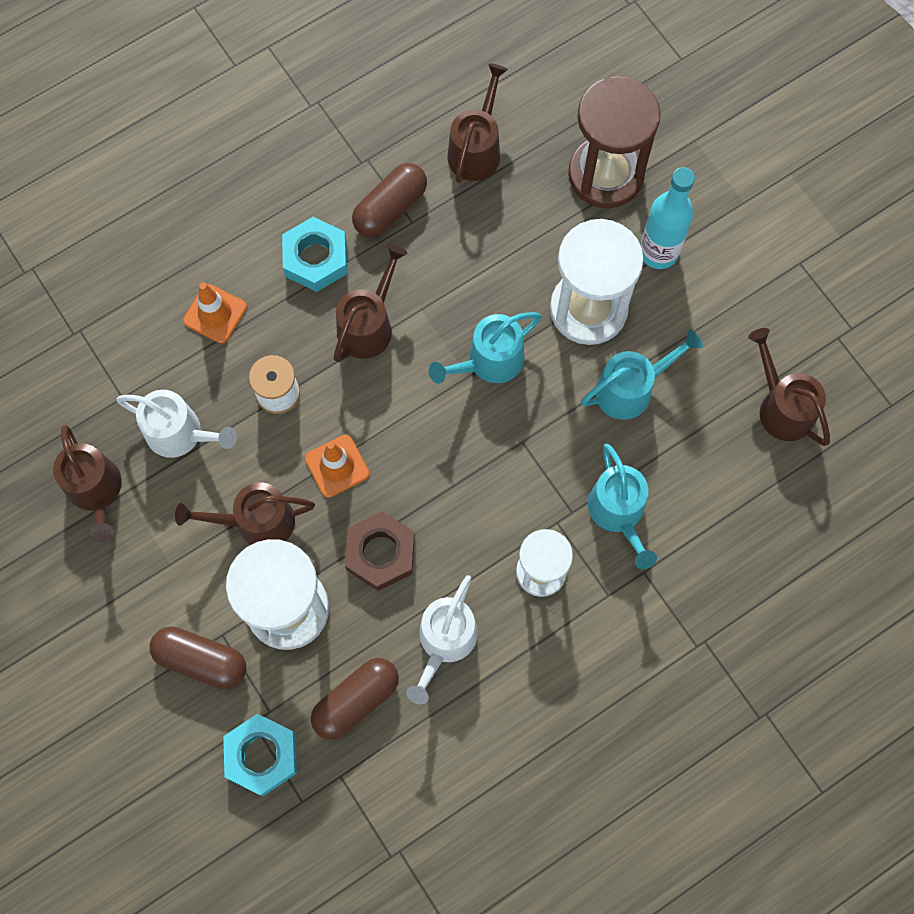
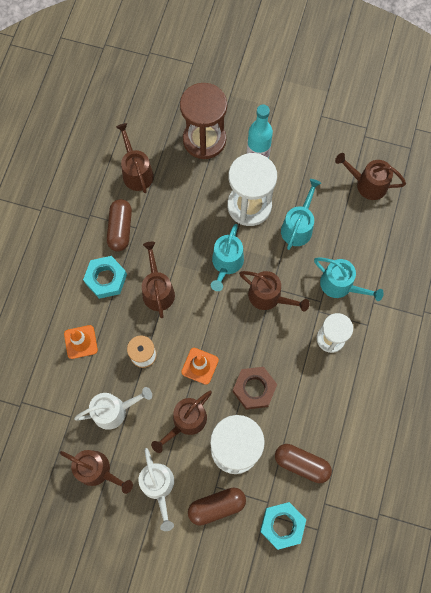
camera: 40 degrees left, 0 degrees up
brown capsule [311,658,399,740] -> brown capsule turned 75 degrees counterclockwise [275,444,332,483]
white watering can [406,575,478,704] -> white watering can moved to [138,448,174,531]
none -> brown watering can [239,271,309,312]

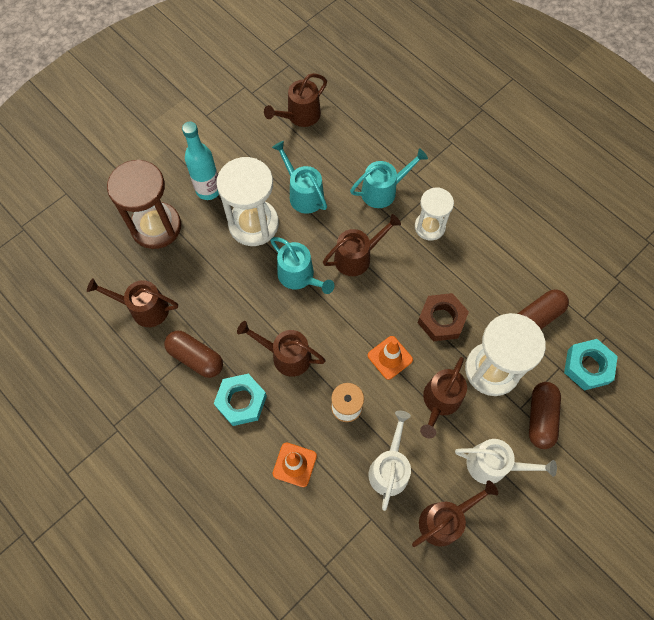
camera: 60 degrees left, 5 degrees down
brown watering can [151,391,212,453] -> brown watering can turned 45 degrees clockwise [420,357,467,438]

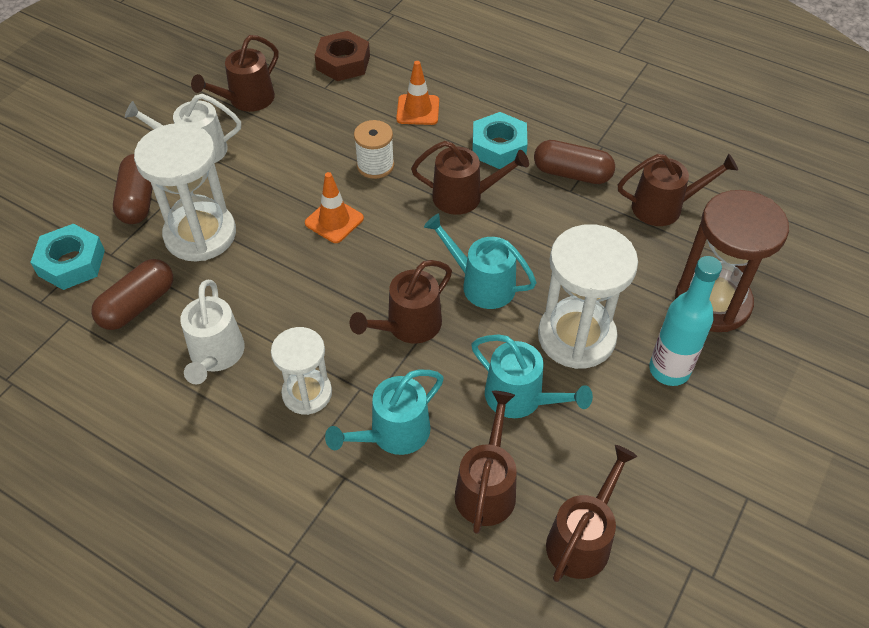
camera: 165 degrees right, 15 degrees down
white watering can [368,411,411,511] -> white watering can moved to [180,280,245,384]
brown nut [417,293,469,341] -> brown nut moved to [315,31,370,81]
brown watering can [420,357,467,438] -> brown watering can moved to [455,391,517,534]

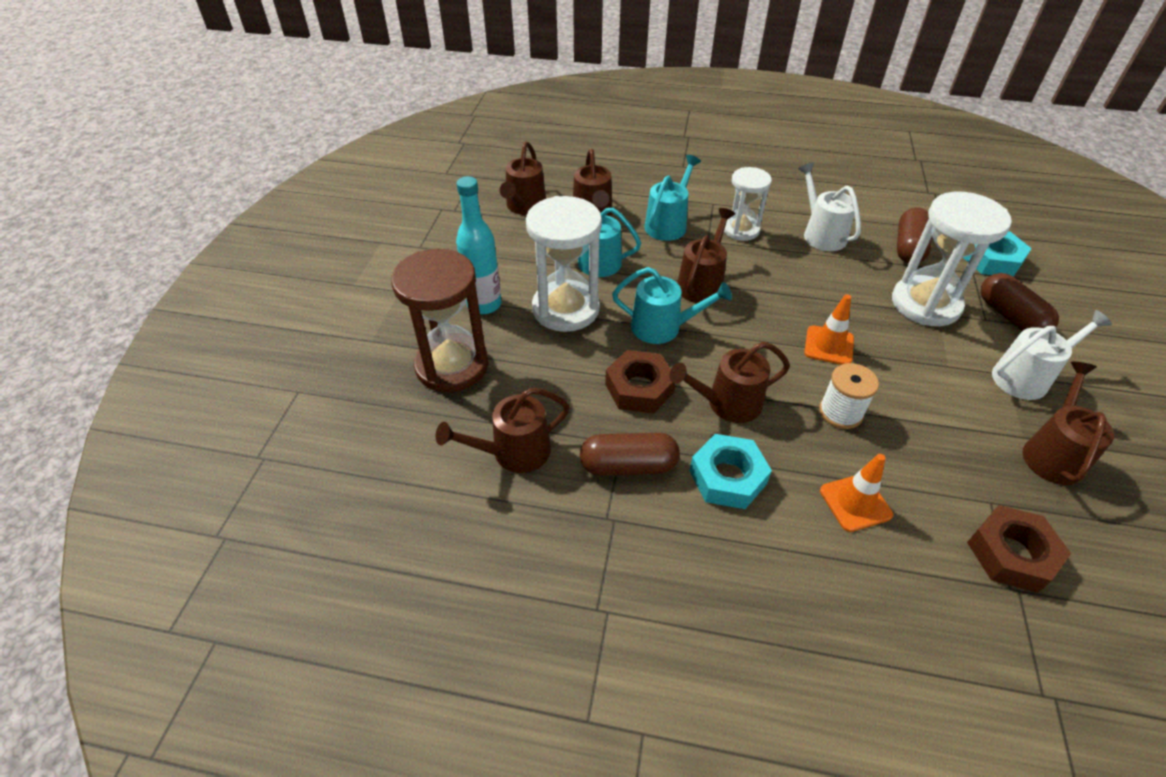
camera: 160 degrees right, 5 degrees down
none -> brown nut [605,350,675,413]

